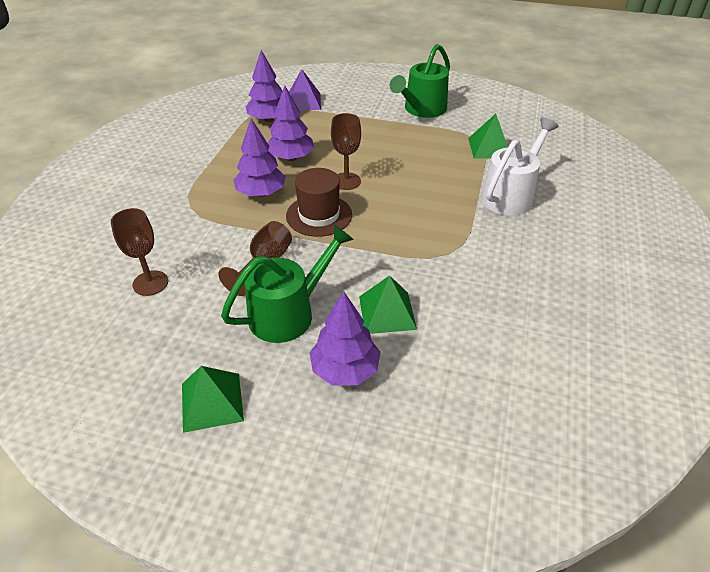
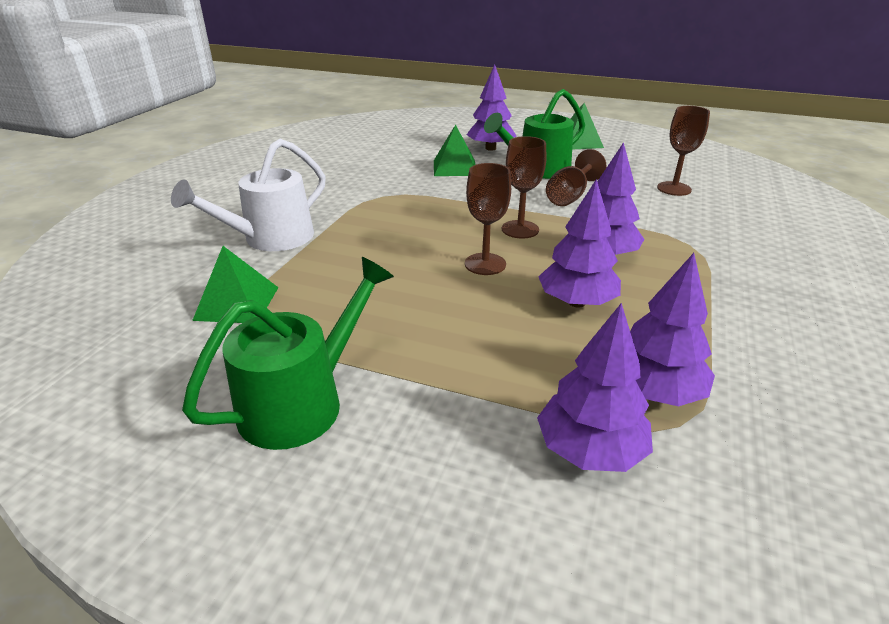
camera: 175 degrees left, 10 degrees down
brown hat [286,168,352,237] -> brown goblet [502,136,546,239]
purple pyramid [289,69,321,110] -> purple tree [537,303,653,472]

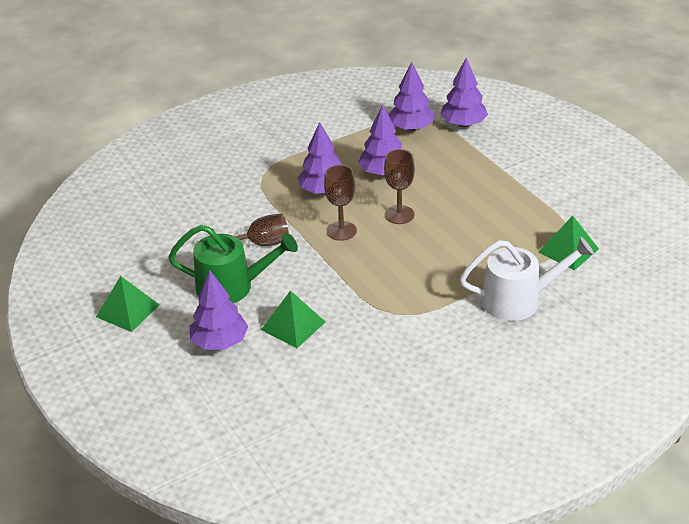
camera: 140 degrees left, 5 degrees up
green watering can [182,257,394,450] -> none
brown goblet [657,106,710,196] -> none

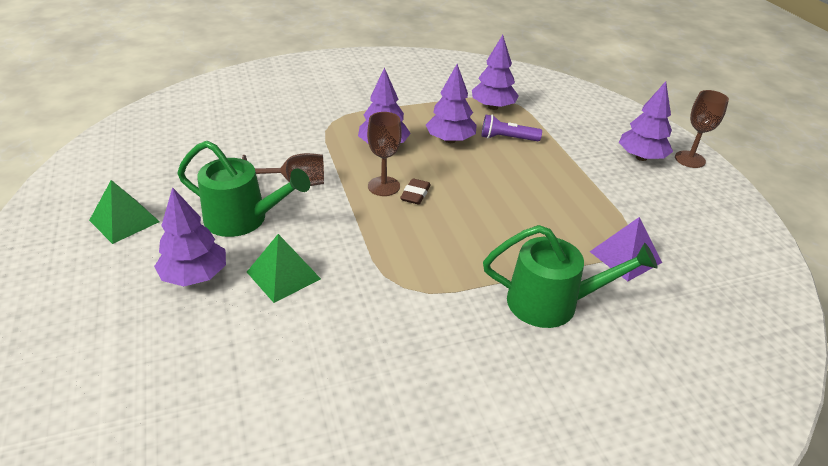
camera: 10 degrees right, 0 degrees up
brown goblet [384,149,415,224] -> brown goblet moved to [675,90,729,168]
purple tree [440,58,488,127] -> purple tree moved to [619,81,673,161]
white watering can [460,237,594,321] -> green watering can [483,225,658,328]
green pyramid [538,216,599,270] -> purple pyramid [589,217,662,281]
none -> brown eraser [400,178,431,205]
none -> purple flashlight [481,115,542,141]

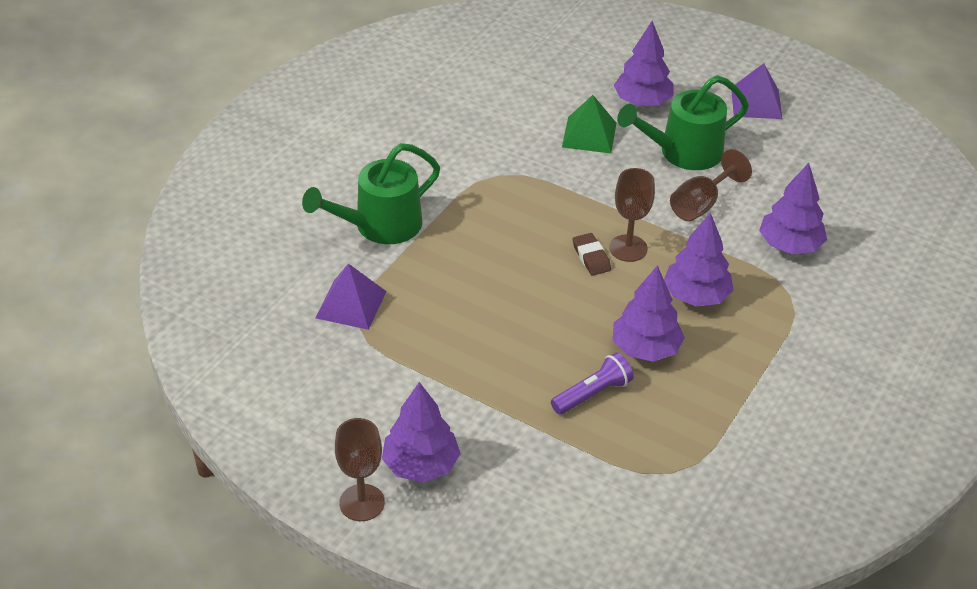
camera: 140 degrees right, 5 degrees up
green pyramid [89,180,160,244] -> purple pyramid [731,63,782,119]
purple tree [472,35,519,110] -> purple tree moved to [759,163,827,254]

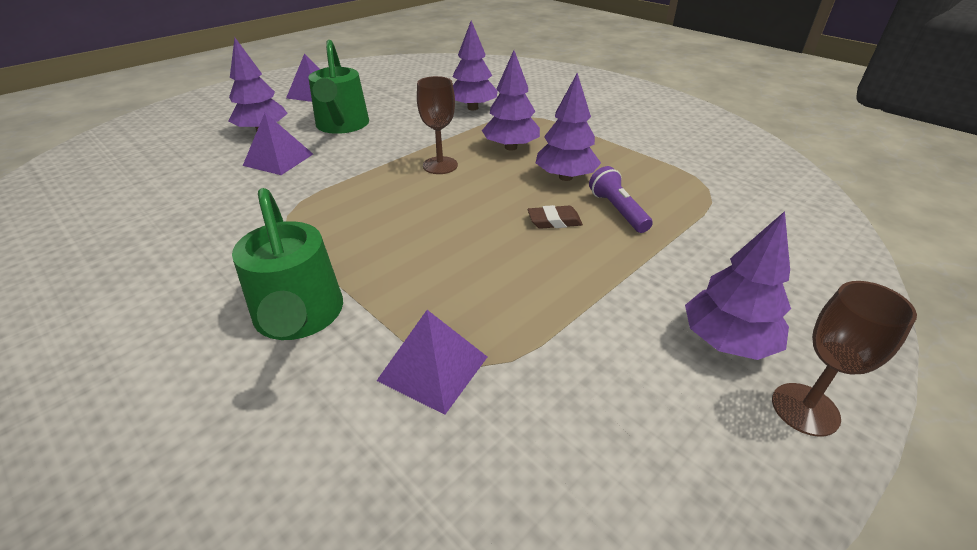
camera: 75 degrees left, 5 degrees down
green pyramid [562,95,616,153] -> purple pyramid [243,113,313,175]
brown eraser [573,233,611,276] -> brown eraser moved to [528,205,583,229]
brown goblet [670,149,752,221] -> none

